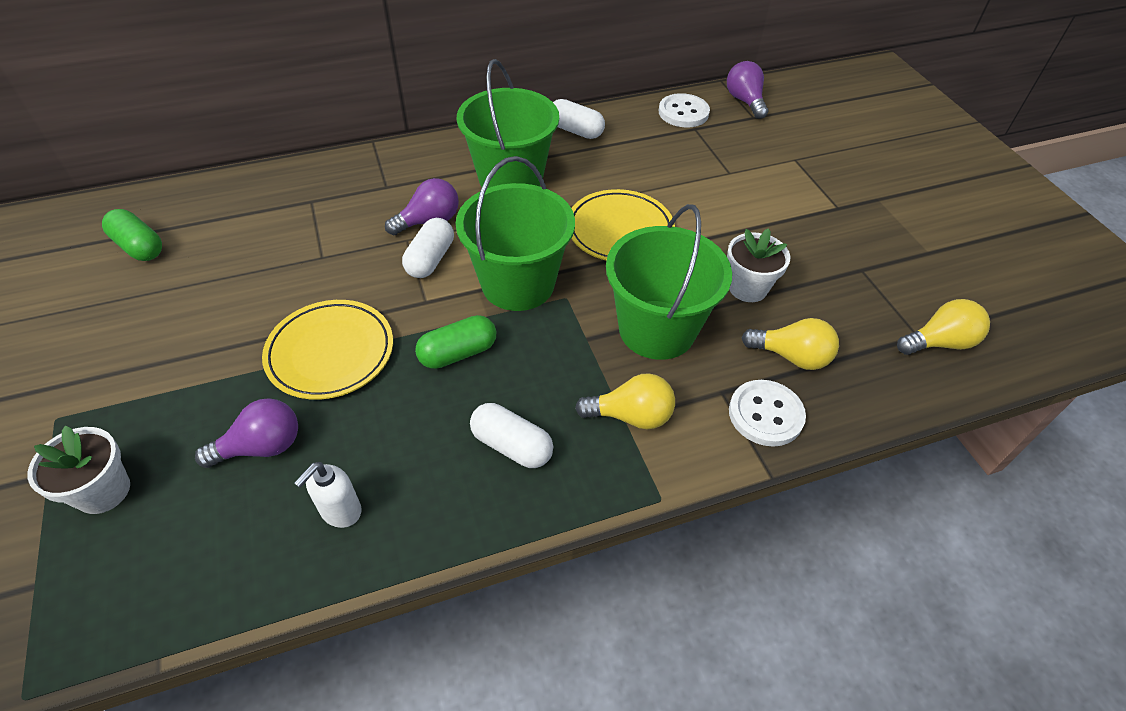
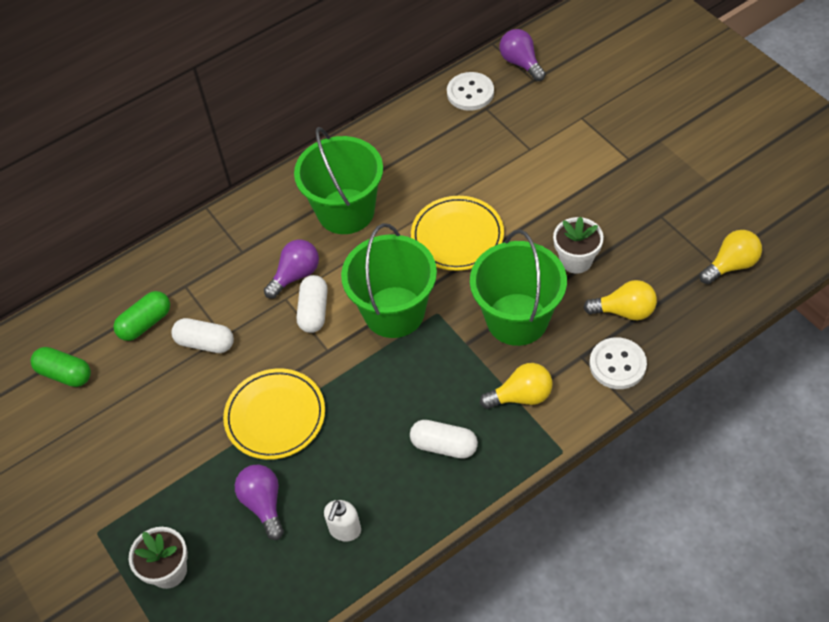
camera: 10 degrees left, 5 degrees up
purple light bulb [195,399,298,468] -> purple light bulb turned 75 degrees counterclockwise [235,465,284,540]
green capsule [415,315,496,369] -> green capsule moved to [114,291,170,341]
white capsule [553,99,605,139] -> white capsule moved to [171,318,234,353]

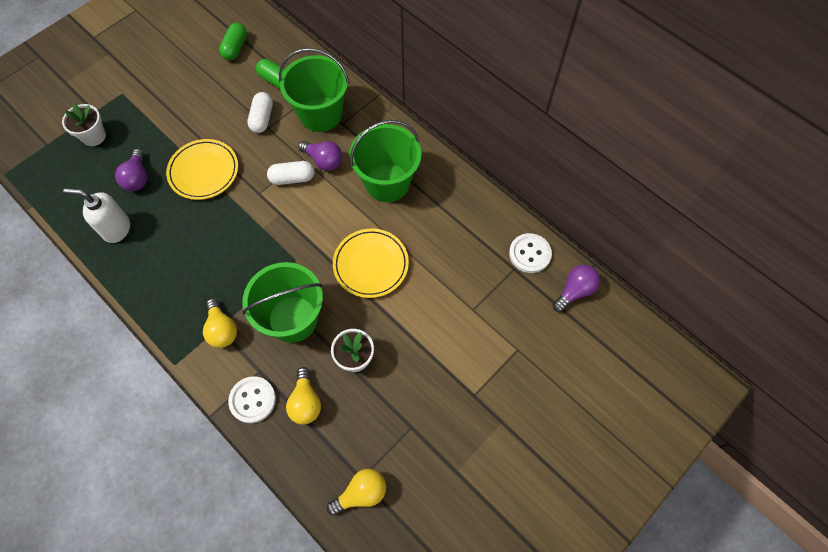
camera: 75 degrees right, 10 degrees up
purple light bulb [235,465,284,540] -> purple light bulb turned 120 degrees clockwise [115,149,147,191]
white soap dispenser [324,500,361,542] -> white soap dispenser [63,189,130,243], size x1.50
green bucket [341,223,437,338] -> green bucket moved to [279,48,349,132]
white capsule [410,420,478,459] -> none
yellow light bulb [699,230,762,284] -> yellow light bulb turned 75 degrees counterclockwise [327,469,386,516]

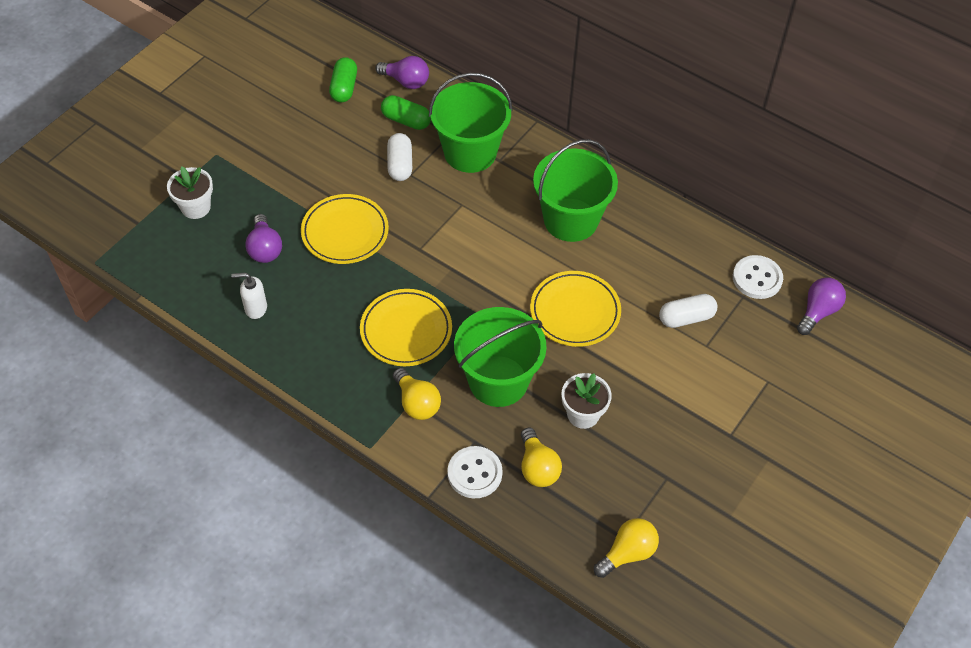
camera: 10 degrees left, 10 degrees down
white soap dispenser [63,189,130,243] -> white soap dispenser [231,273,267,319], size x0.67
white capsule [267,161,314,185] -> white capsule moved to [659,294,717,328]
purple light bulb [298,141,342,171] -> purple light bulb moved to [375,56,429,89]
none -> yellow plate [360,289,452,366]

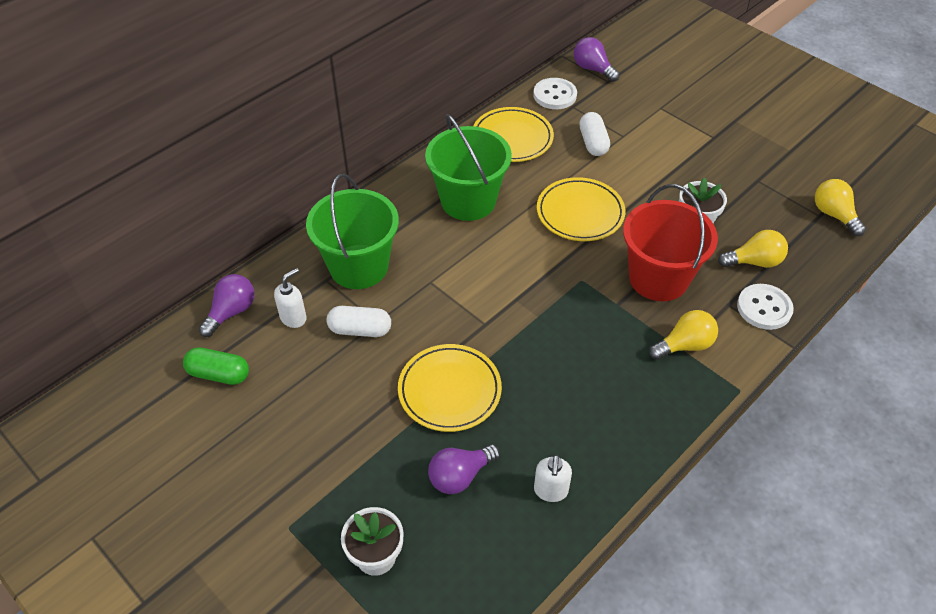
camera: 80 degrees left, 5 degrees down
purple light bulb [245,214,282,263] -> purple light bulb turned 150 degrees clockwise [428,444,500,494]
yellow plate [360,289,452,366] -> yellow plate moved to [473,107,554,162]
green capsule [381,95,431,130] -> white soap dispenser [274,268,307,328]
green bucket [454,307,547,407] -> red bucket [623,184,718,301]

